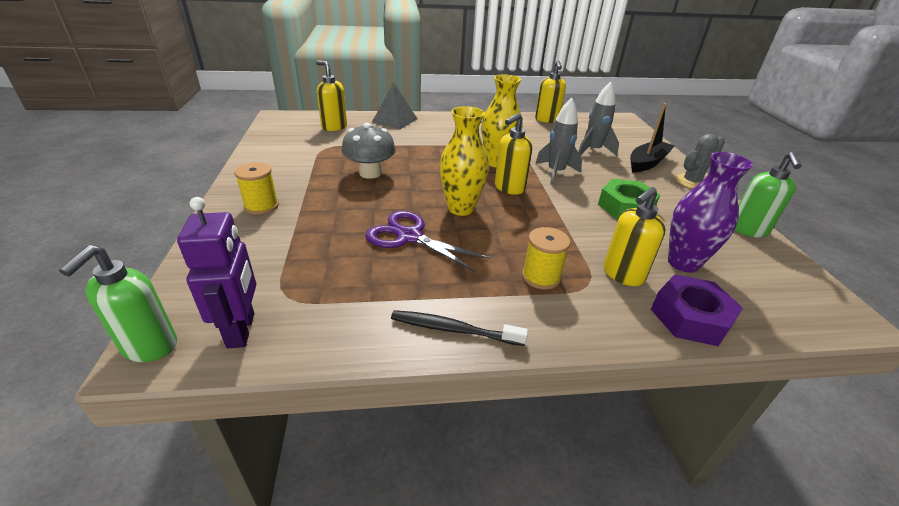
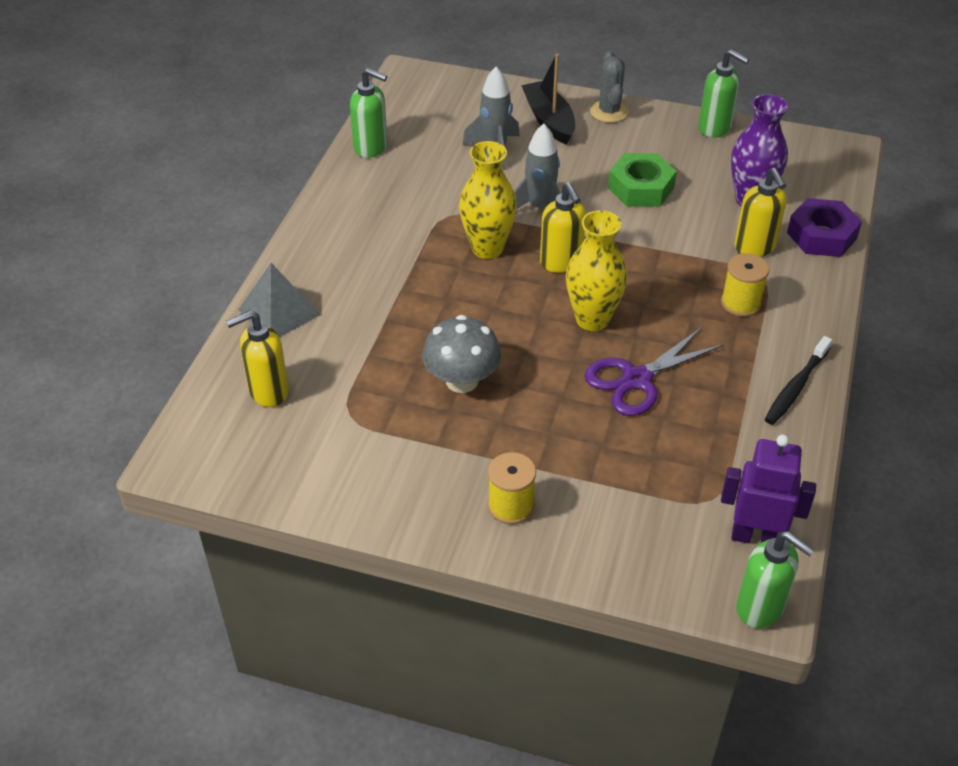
camera: 65 degrees left, 10 degrees up
yellow soap dispenser [535,60,566,123] -> green soap dispenser [350,68,387,158]

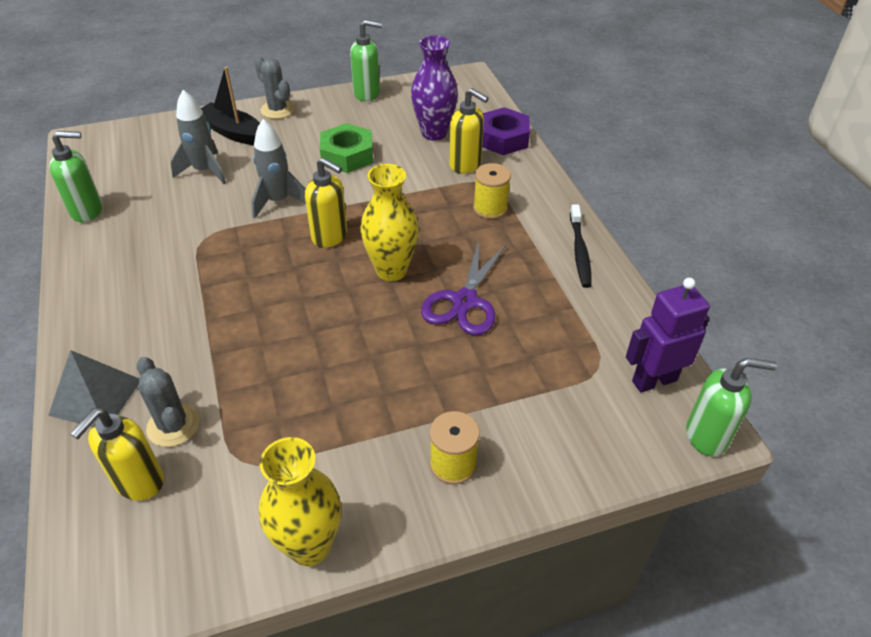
camera: 35 degrees left, 0 degrees up
grey mushroom [422,315,501,393] -> none
yellow vase [459,141,517,259] -> yellow vase moved to [259,437,341,566]
none -> grey cactus [137,357,199,447]

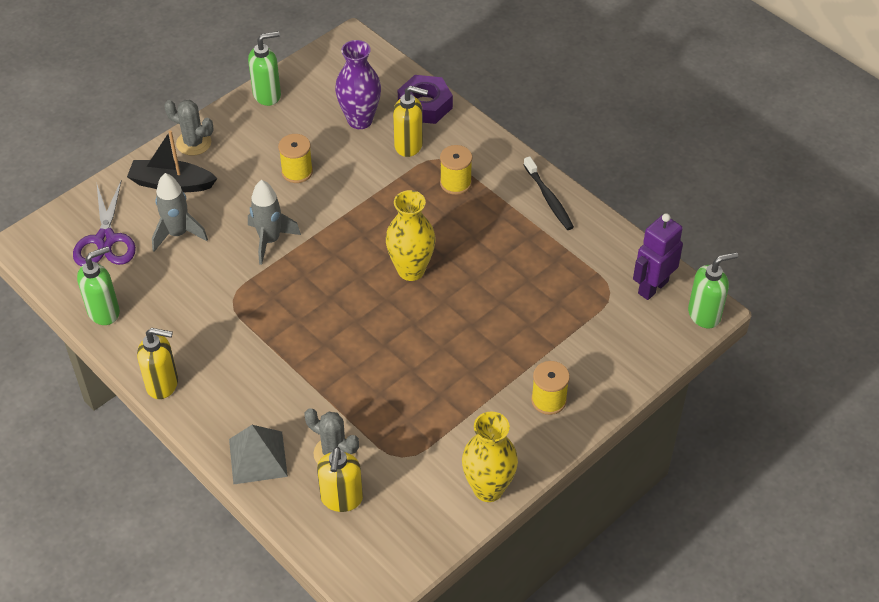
camera: 25 degrees left, 5 degrees up
yellow soap dispenser [305,157,347,248] -> yellow soap dispenser moved to [137,328,178,399]
green nut [320,123,373,173] -> yellow spool [278,134,313,183]
purple scissors [421,240,507,336] -> purple scissors moved to [73,180,136,266]

